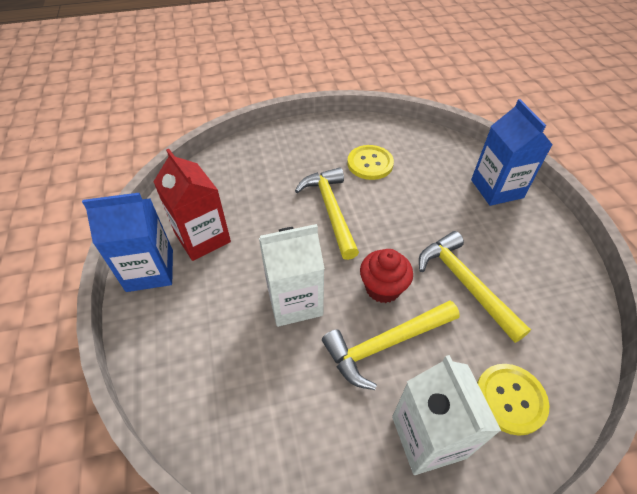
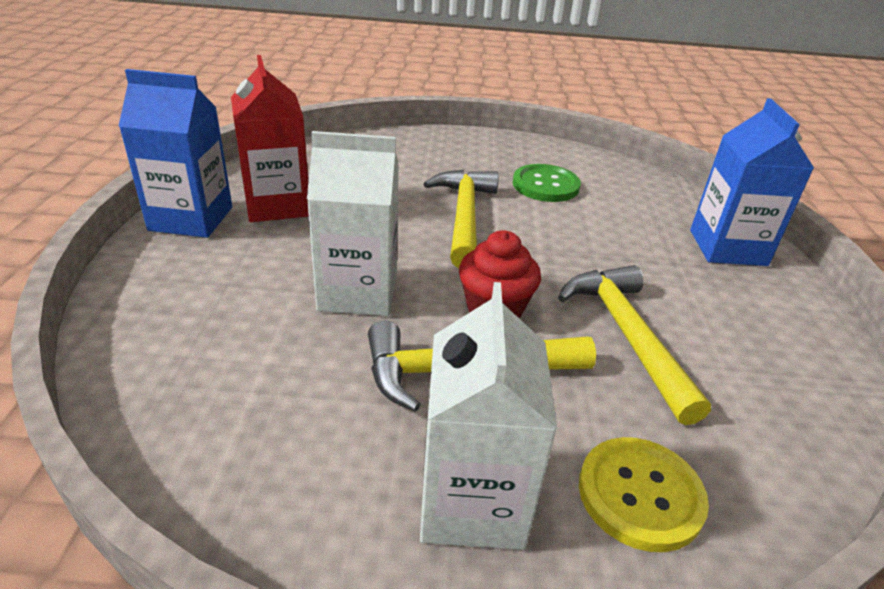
camera: 15 degrees right, 15 degrees down
yellow button [347,145,394,180] -> green button [513,164,581,202]

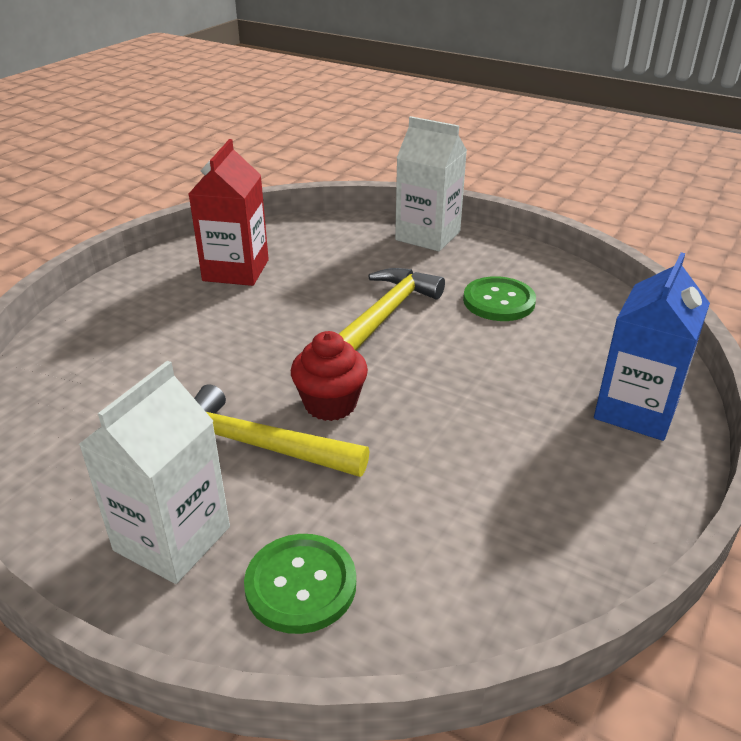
camera: 30 degrees right, 0 degrees up
blue carton [119,69,232,238] -> none
white carton [307,131,399,316] -> white carton moved to [395,116,467,251]
yellow hammer [558,265,711,425] -> none
yellow button [579,437,709,552] -> green button [244,534,356,634]

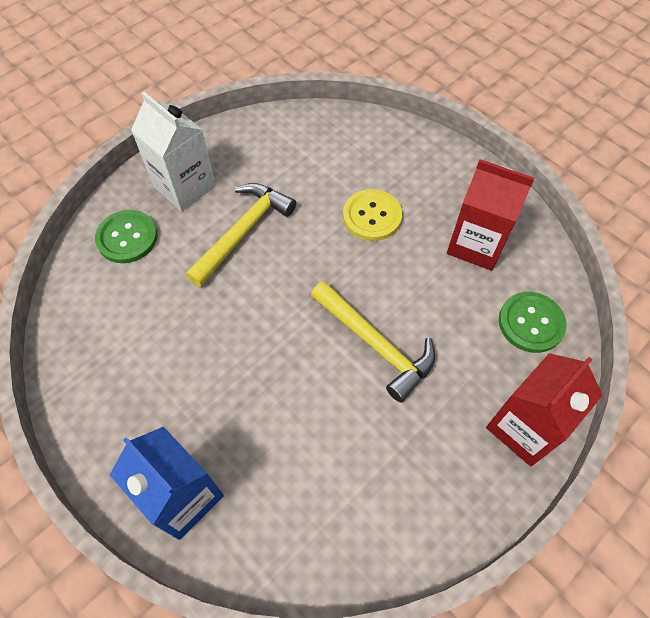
camera: 105 degrees right, 25 degrees up
red cupcake [291,331,368,421] -> none
white carton [395,116,467,251] -> red carton [486,353,603,466]
green button [463,276,536,321] -> green button moved to [499,292,567,353]
none -> yellow button [343,189,402,241]

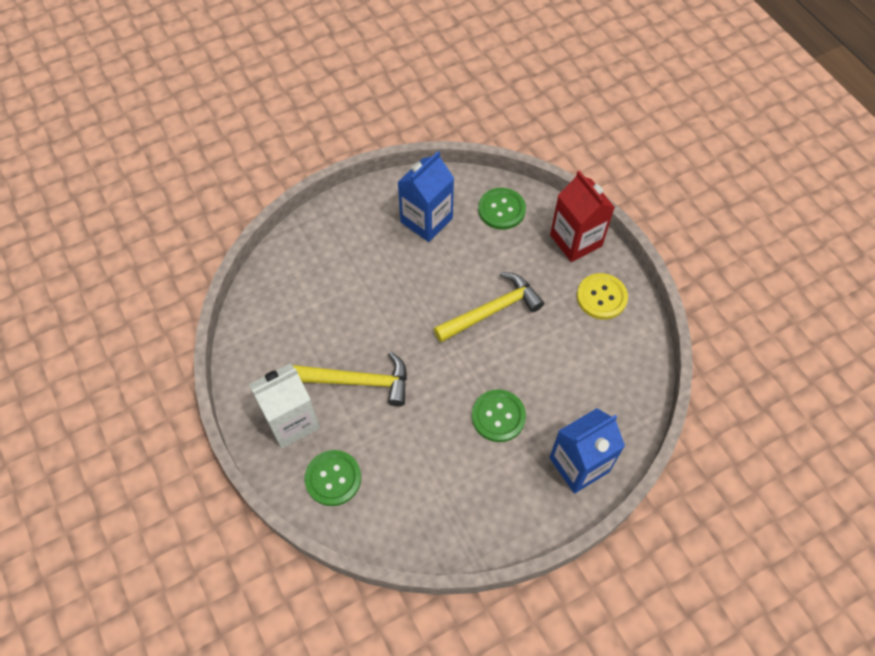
camera: 75 degrees left, 0 degrees up
yellow hammer [186,183,296,287] -> yellow hammer turned 135 degrees clockwise [293,352,407,406]
yellow button [343,189,402,241] -> yellow button moved to [577,273,628,320]
red carton [447,159,534,271] -> blue carton [398,151,454,242]
none -> green button [472,389,526,442]

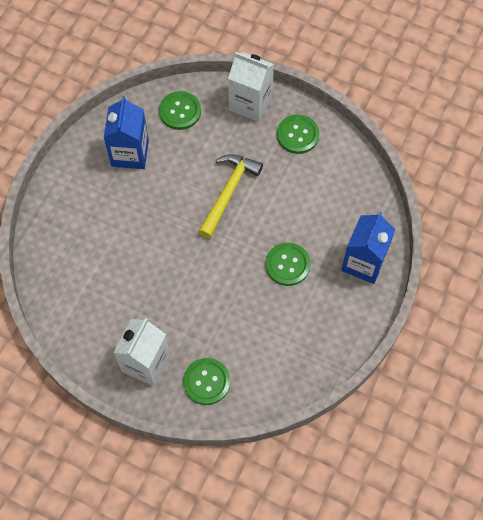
camera: 35 degrees left, 5 degrees up
yellow hammer [293,352,407,406] -> none
red carton [550,170,615,262] -> white carton [228,52,274,122]
yellow button [577,273,628,320] -> green button [277,114,319,154]

